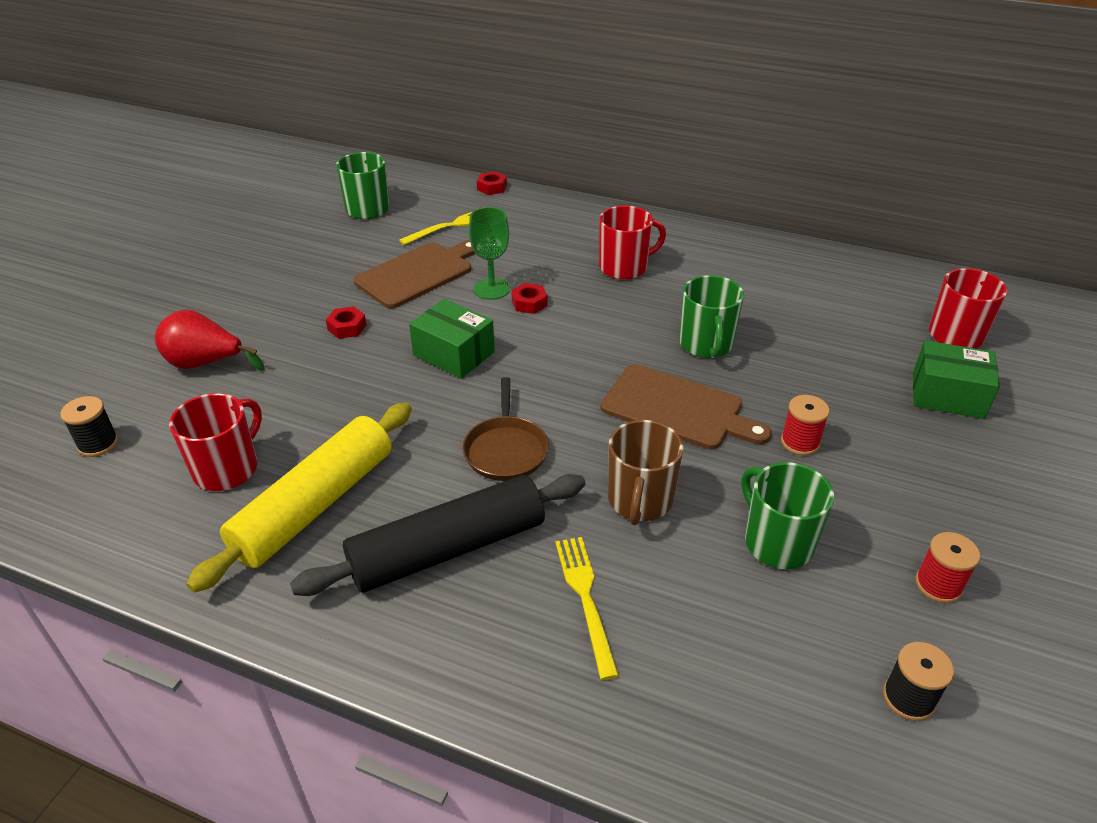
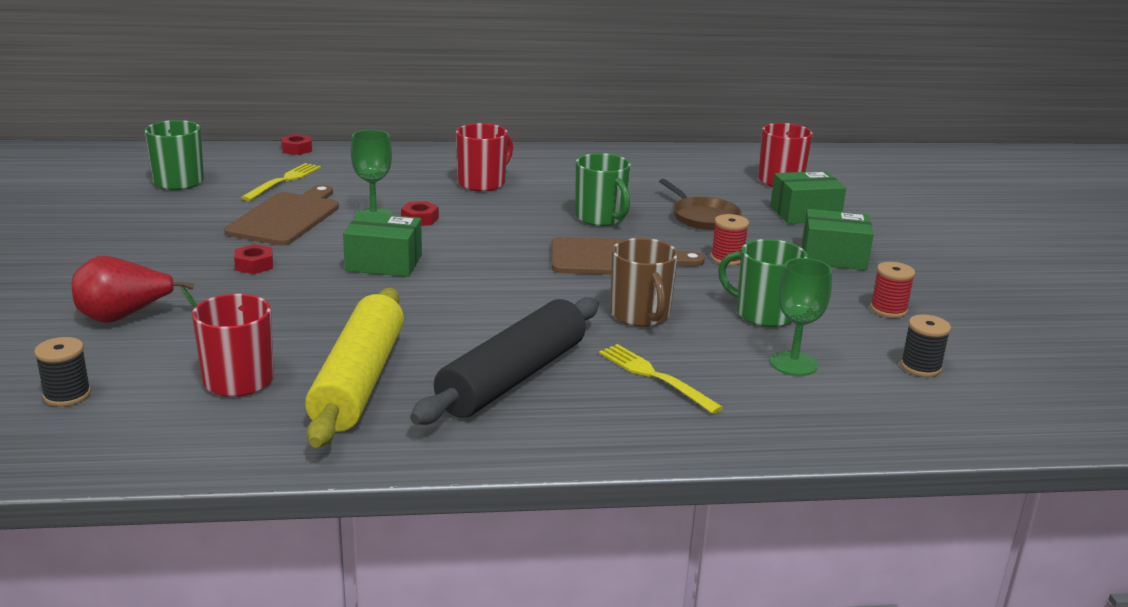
camera: 30 degrees left, 15 degrees down
brown pan [462,377,549,481] -> brown pan moved to [659,179,742,230]
none -> green goblet [770,258,832,376]
none -> green box [802,209,874,270]

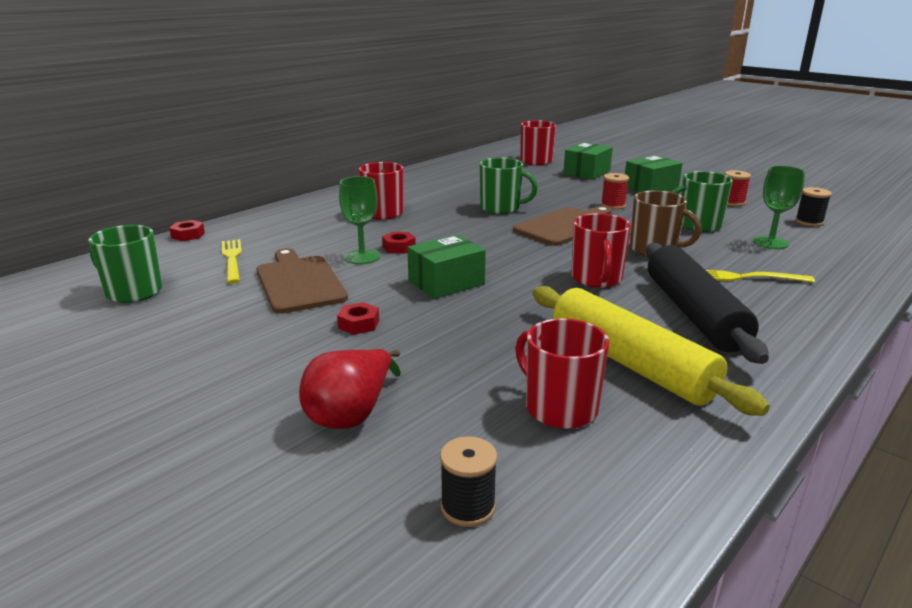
camera: 40 degrees left, 0 degrees up
brown pan [659,179,742,230] -> none
none -> red mug [571,213,631,288]

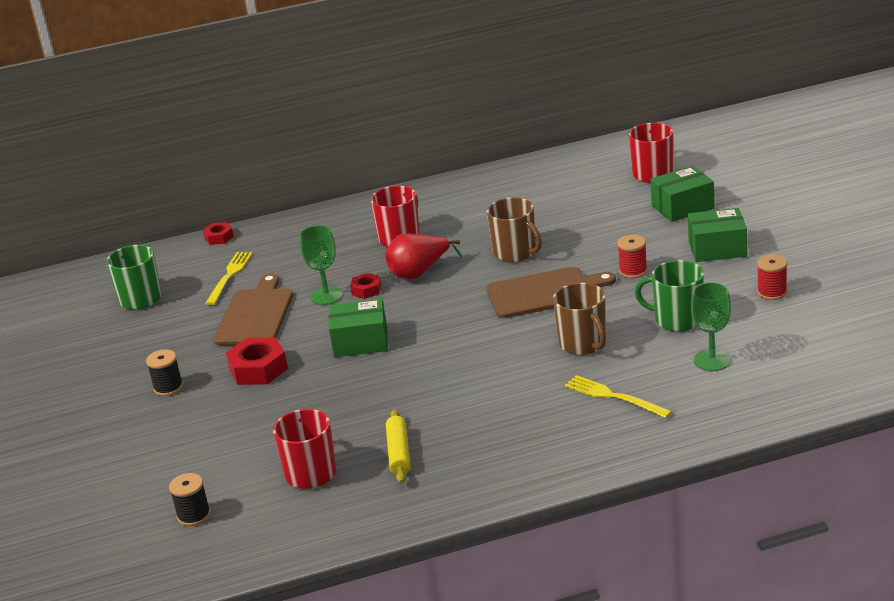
camera: 35 degrees right, 5 degrees up
red pear [299,349,401,429] -> red pear moved to [385,234,462,279]
red nut [337,302,379,335] -> red nut [226,337,288,385], size x1.76
green mug [480,158,538,214] -> brown mug [487,197,542,262]
yellow rolling pin [532,286,770,416] -> yellow rolling pin [386,409,411,483], size x0.51
red mug [571,213,631,288] -> none
black rolling pin [646,243,769,364] -> none
black spool [795,187,832,226] -> black spool moved to [146,349,183,396]

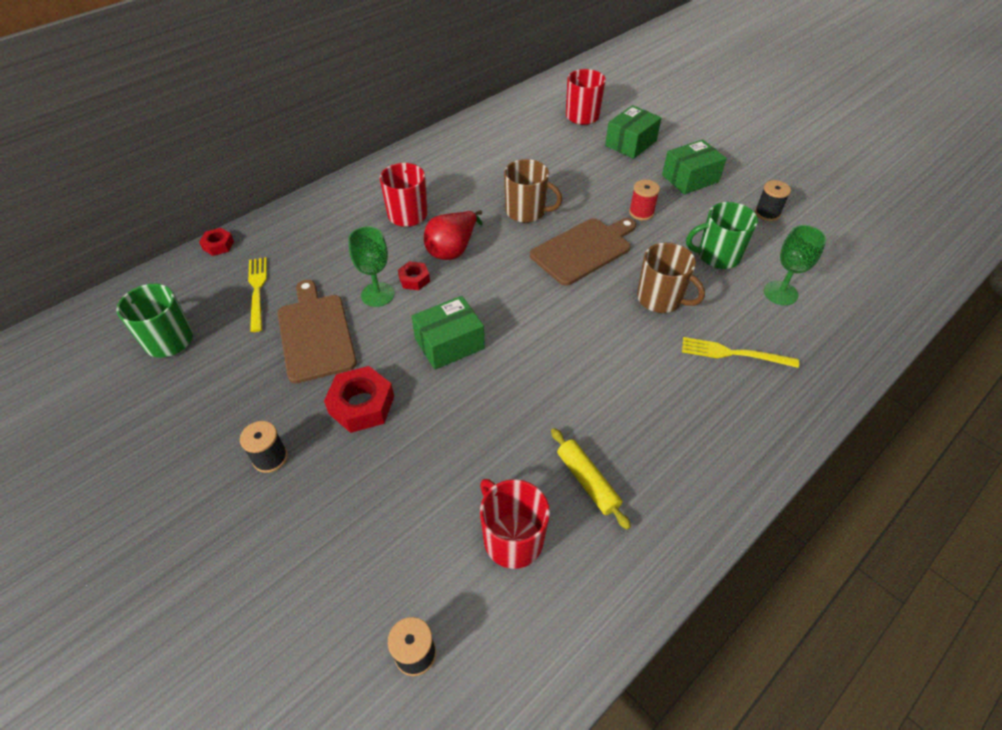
camera: 30 degrees left, 20 degrees up
red spool [757,254,787,300] -> black spool [755,180,791,221]

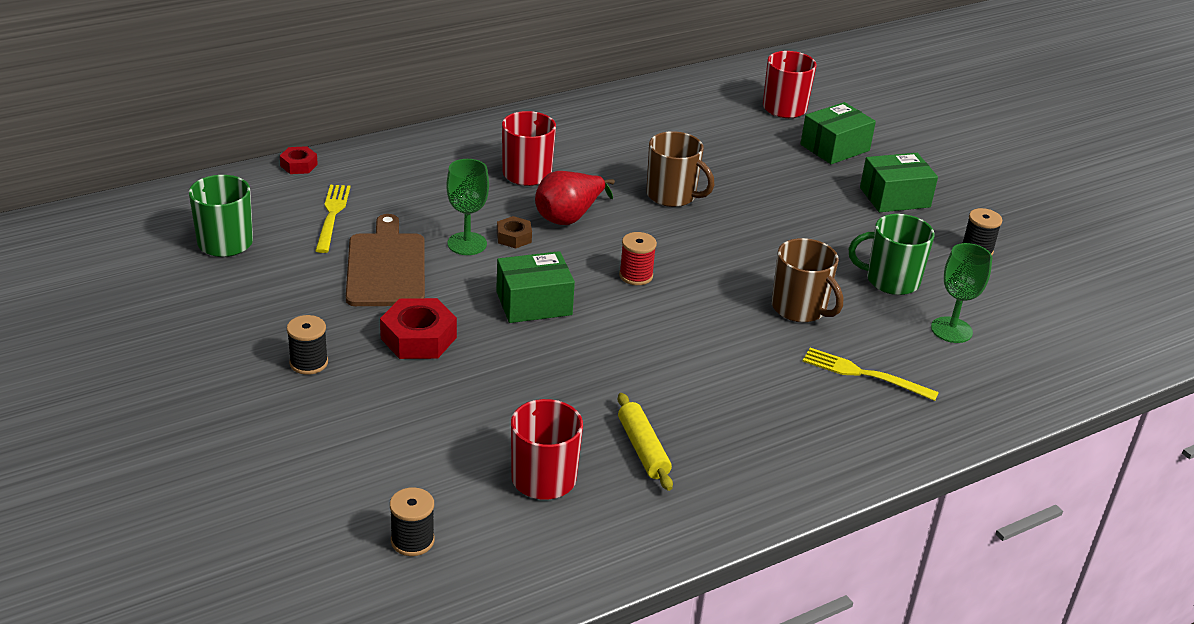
camera: 10 degrees right, 15 degrees down
red nut [398,261,430,290] -> brown nut [497,216,532,248]
brown cutting board [530,218,636,286] -> none
red spool [629,180,660,221] -> red spool moved to [619,232,657,285]

